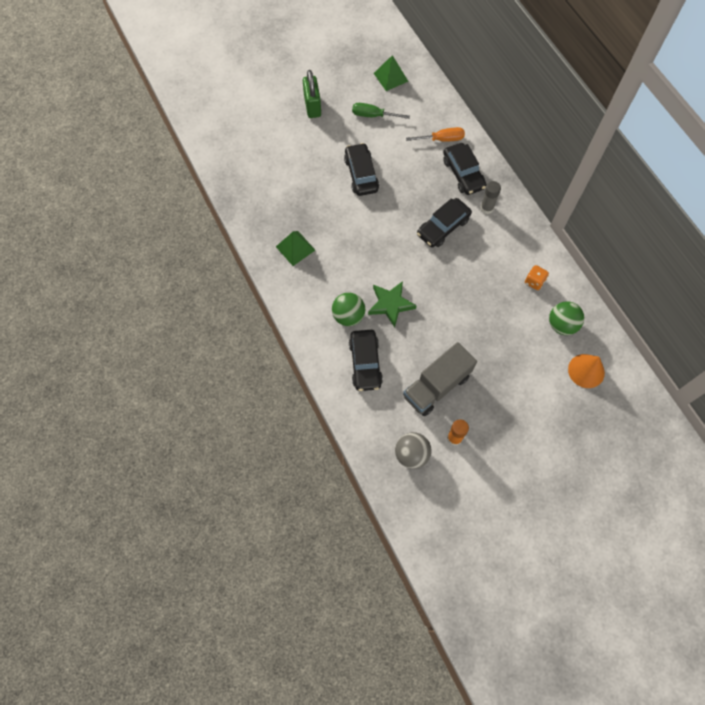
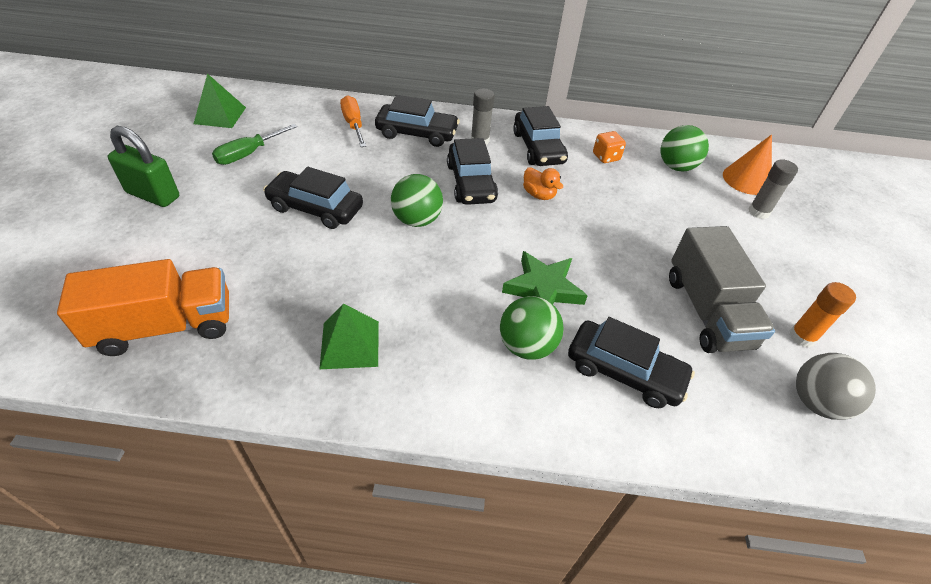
camera: 60 degrees left, 20 degrees down
orange screwdriver [406,127,465,142] -> orange screwdriver turned 45 degrees counterclockwise [340,95,366,147]
none -> orange truck [57,259,229,356]
none -> green ball [391,174,443,227]
none -> black car [513,106,568,166]
none -> orange duck [523,167,563,200]
none -> grey glue stick [748,159,798,219]

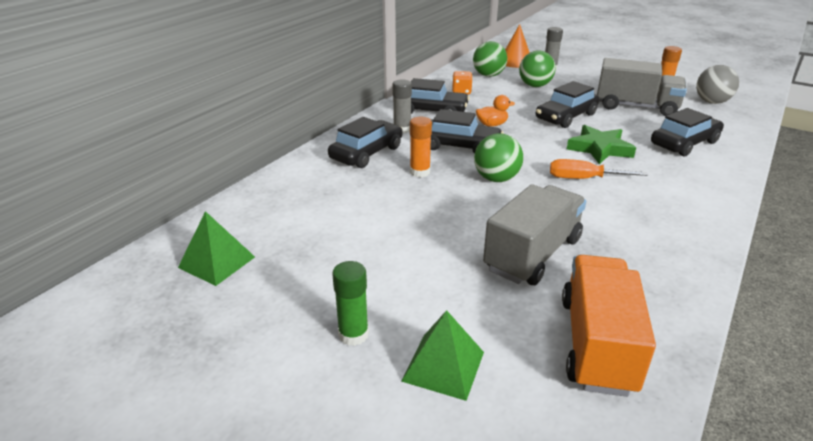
camera: 60 degrees left, 15 degrees down
green padlock [107,126,179,207] -> green glue stick [332,261,369,346]
green screwdriver [212,124,297,165] -> none
black car [263,167,363,229] -> black car moved to [536,81,599,128]
green pyramid [320,304,379,369] -> green pyramid moved to [401,310,484,401]
orange screwdriver [340,95,366,147] -> orange screwdriver moved to [550,159,648,179]
green ball [500,296,564,360] -> green ball moved to [519,50,556,87]
none -> orange glue stick [410,117,432,177]
none -> grey truck [483,184,586,285]

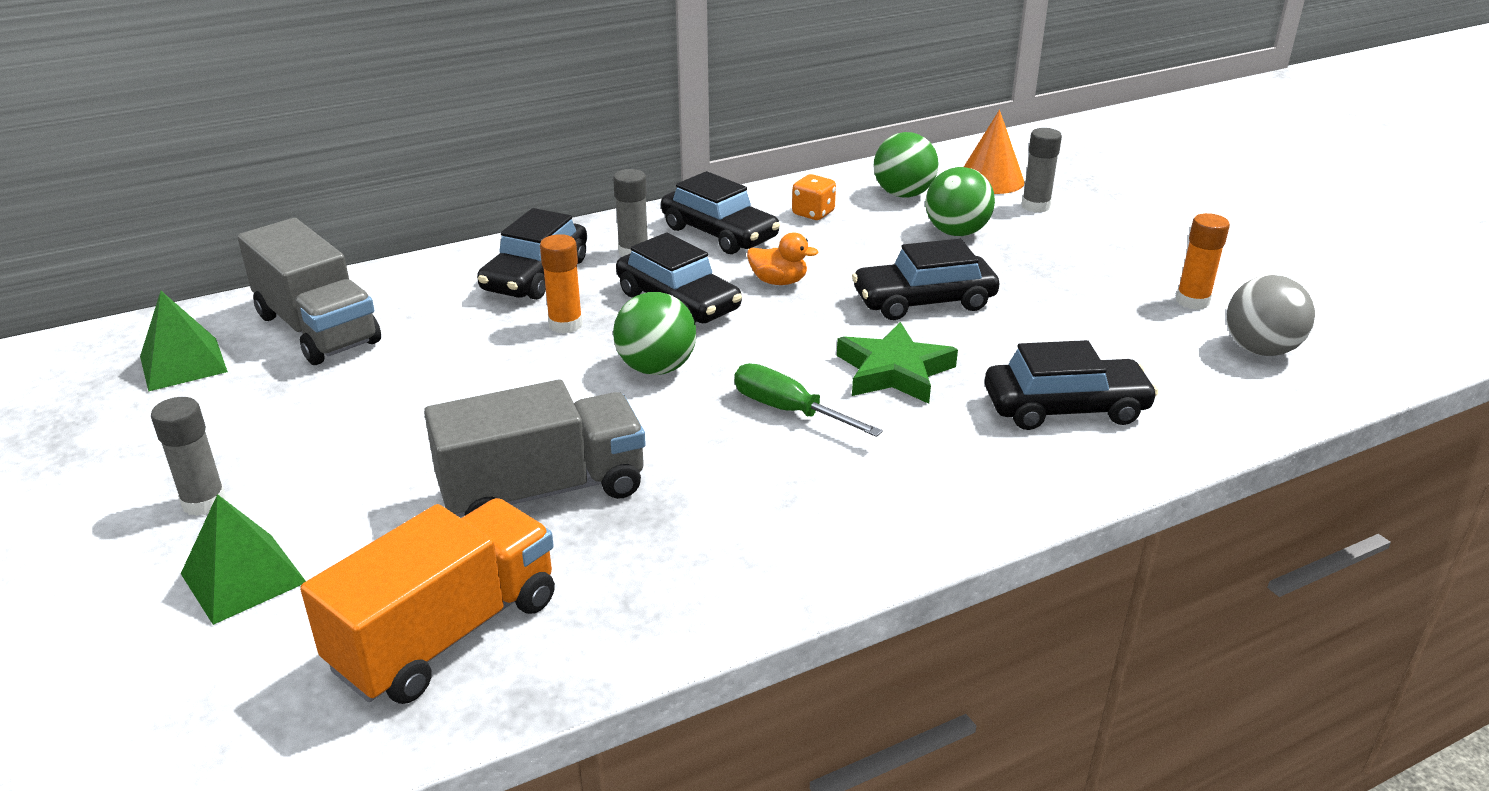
camera: 30 degrees right, 0 degrees up
black car [328,117,403,168] -> black car turned 135 degrees clockwise [477,208,587,300]
green glue stick [332,261,369,346] -> grey glue stick [151,397,227,516]
orange screwdriver [550,159,648,179] -> green screwdriver [734,363,883,437]
grey truck [597,58,687,116] -> grey truck moved to [237,218,381,365]

